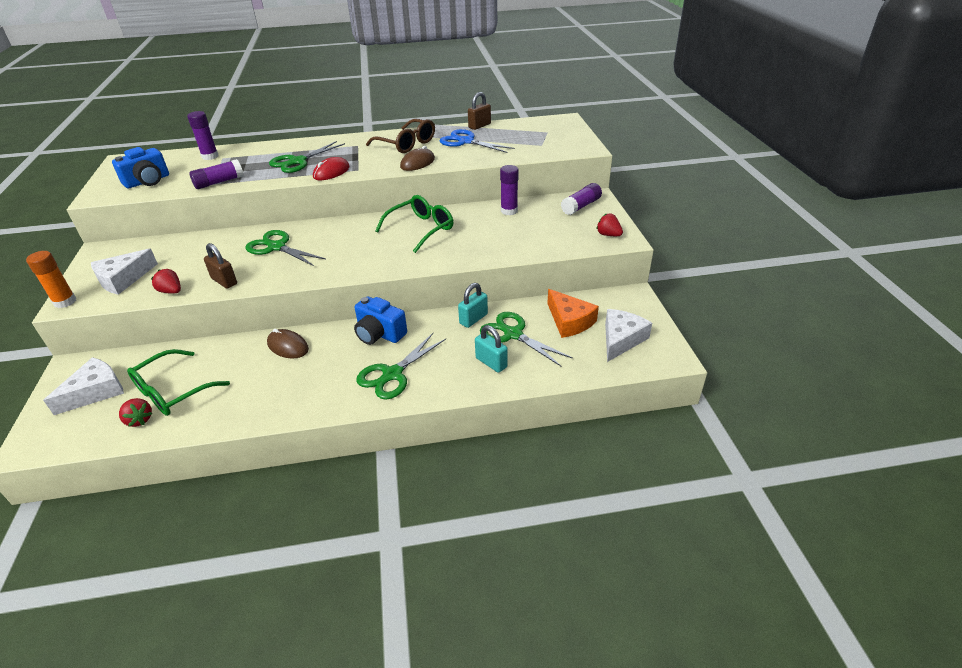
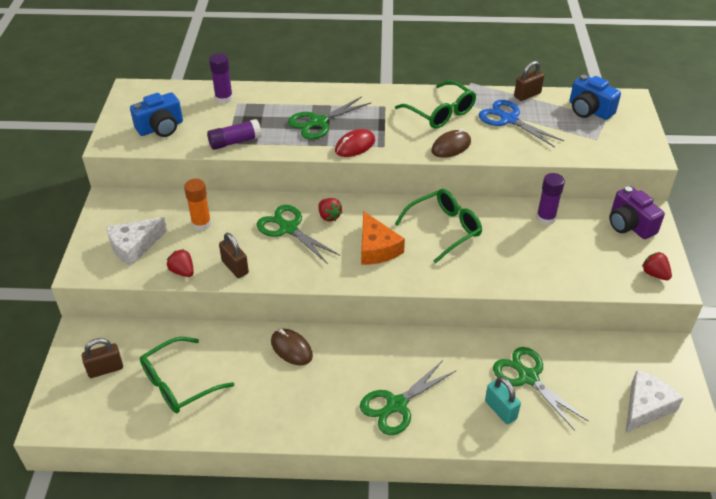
camera: 10 degrees right, 5 degrees up
orange glue stick [26,251,77,308] -> orange glue stick moved to [184,179,211,231]
white cheese [43,357,124,415] -> brown padlock [82,338,123,378]
red strawberry [119,398,152,427] -> red strawberry moved to [318,198,343,221]
blue camera [354,296,407,345] -> blue camera moved to [570,75,621,120]
brown glasses [366,119,435,153] -> green glasses [395,80,476,128]
turquoise padlock [458,283,488,328] -> none
orange cheese [547,289,599,338] -> orange cheese moved to [361,211,405,265]
purple glue stick [561,183,602,215] -> purple camera [609,186,665,239]

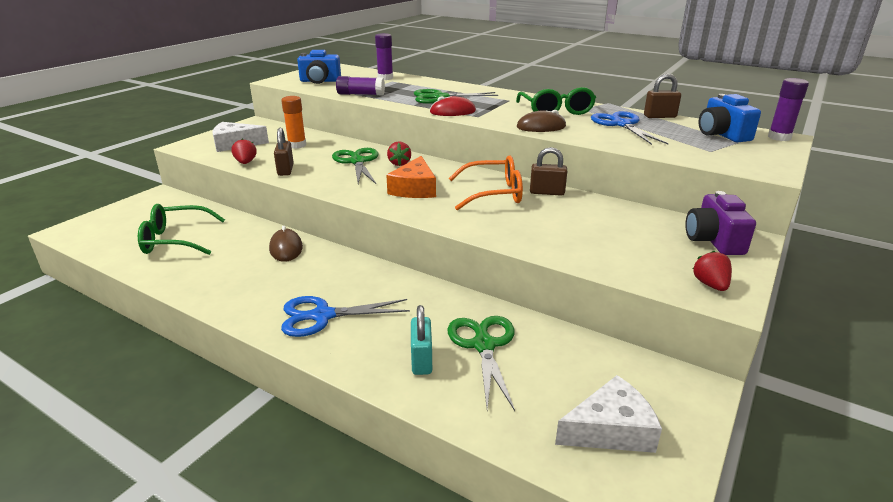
camera: 30 degrees right, 15 degrees down
brown padlock [82,338,123,378] -> brown padlock moved to [530,147,567,196]
green scissors [360,360,456,435] -> blue scissors [281,296,410,337]
green glasses [395,189,482,263] -> orange glasses [449,155,523,210]
purple glue stick [536,173,565,225] -> purple glue stick moved to [768,78,809,141]

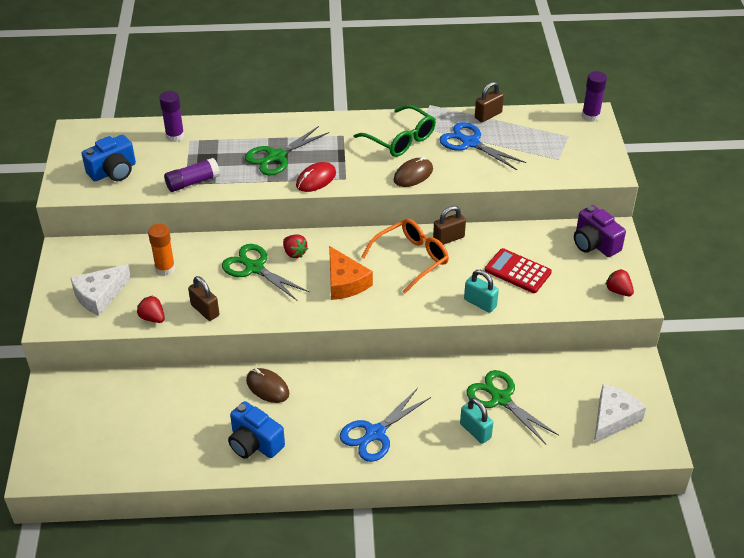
camera: 35 degrees left, 15 degrees up
green glasses [138,204,225,255] -> none
blue camera [699,94,761,142] -> blue camera moved to [228,401,285,459]
none -> turquoise padlock [464,270,499,313]
none -> red calculator [485,248,552,293]

